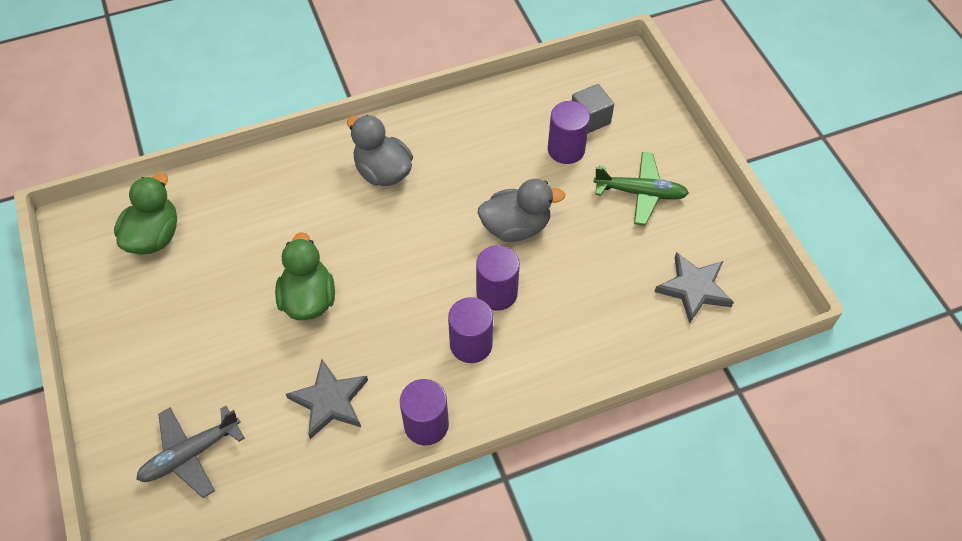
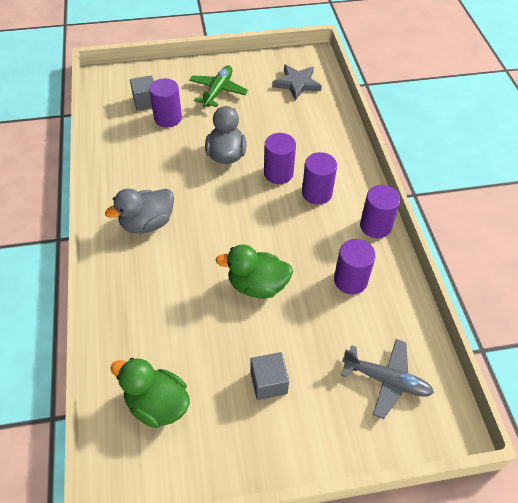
camera: 80 degrees left, 5 degrees down
grey plane [136,406,245,498] -> grey plane turned 45 degrees counterclockwise [341,339,434,419]
grey star [286,359,368,439] -> purple cylinder [334,239,376,294]
none -> grey cube [250,352,289,400]

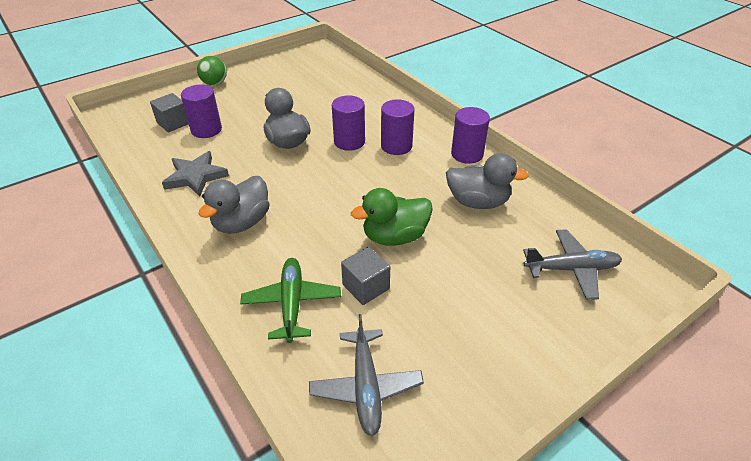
camera: 25 degrees left, 10 degrees down
green duck [111,358,190,428] -> grey plane [309,314,424,436]
green plane [189,65,248,107] -> green plane moved to [240,258,341,343]
grey cube [250,352,289,400] -> grey cube moved to [341,247,390,305]
grey star [272,64,322,101] -> grey star moved to [162,151,229,197]
purple cylinder [334,239,376,294] -> grey duck [446,153,529,209]
none -> green ball [197,56,227,86]

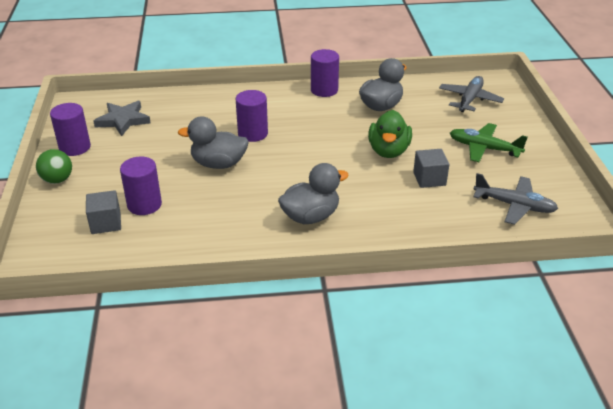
camera: 60 degrees left, 5 degrees down
grey star [162,151,229,197] -> grey star moved to [93,101,151,136]
grey duck [198,176,270,234] -> grey duck turned 90 degrees counterclockwise [278,163,349,224]
green plane [240,258,341,343] -> green plane moved to [450,123,528,162]
purple cylinder [381,99,414,155] -> purple cylinder moved to [50,103,91,156]

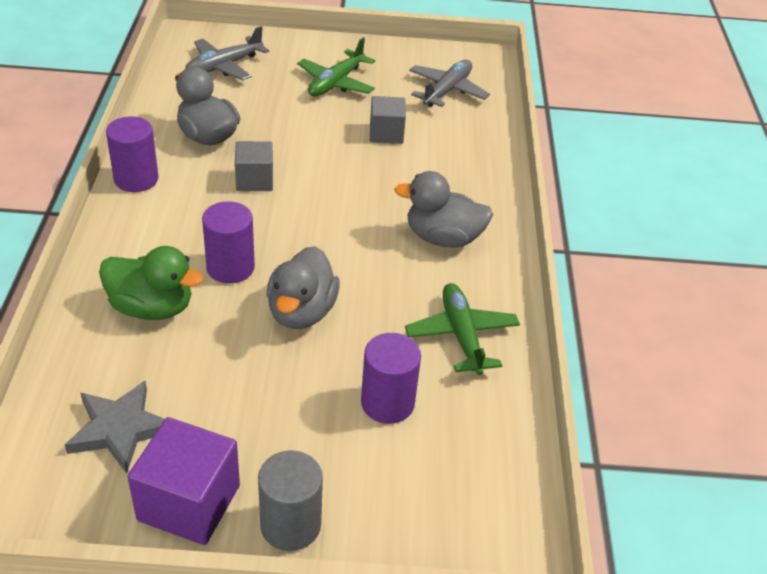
camera: 85 degrees left, 5 degrees up
green ball [36,149,72,184] -> grey cylinder [258,450,323,551]
purple cylinder [50,103,91,156] -> purple cube [128,417,240,545]
grey cube [86,190,121,234] -> grey cube moved to [235,141,273,191]
grey duck [278,163,349,224] -> grey duck turned 60 degrees counterclockwise [394,171,493,247]
green duck [368,110,412,158] -> green duck moved to [99,246,203,320]
grey plane [439,76,504,112] -> grey plane turned 75 degrees counterclockwise [185,26,269,80]
none -> green plane [405,283,520,375]

